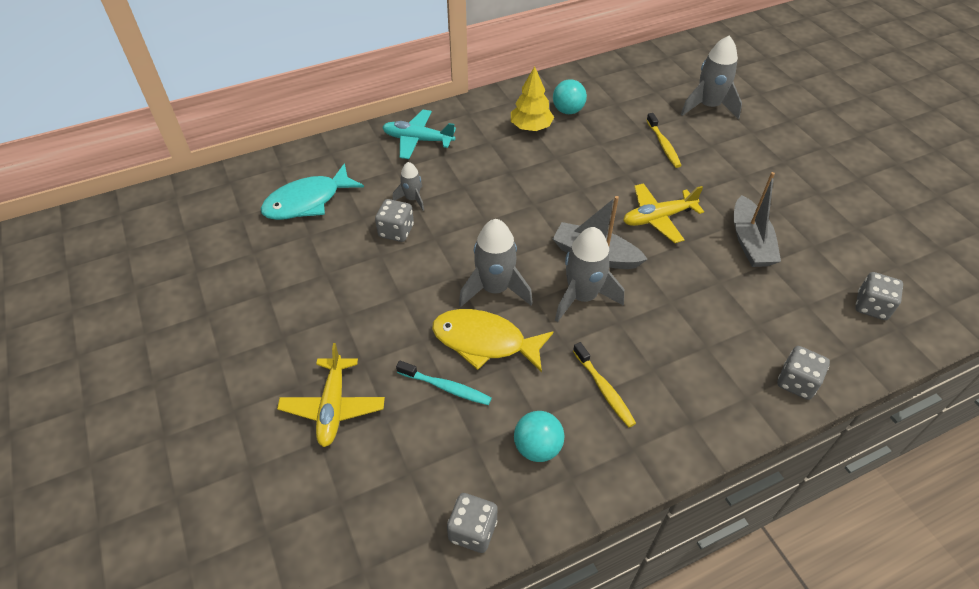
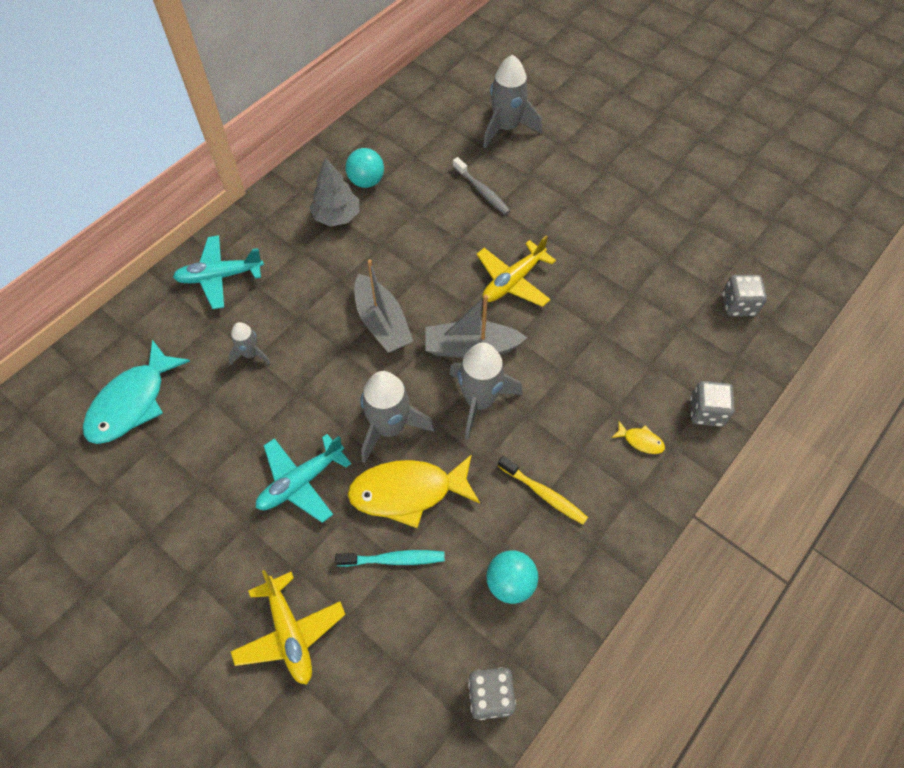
camera: 25 degrees left, 10 degrees up
grey dice [375,199,414,242] -> none
yellow tree [511,66,554,131] -> grey tree [309,157,359,226]
yellow toothbrush [647,113,682,168] -> grey toothbrush [453,157,510,215]
grey boat [734,172,781,267] -> grey boat moved to [354,259,413,353]
none -> turquoise plane [256,434,351,523]
none -> yellow fish [612,421,665,454]

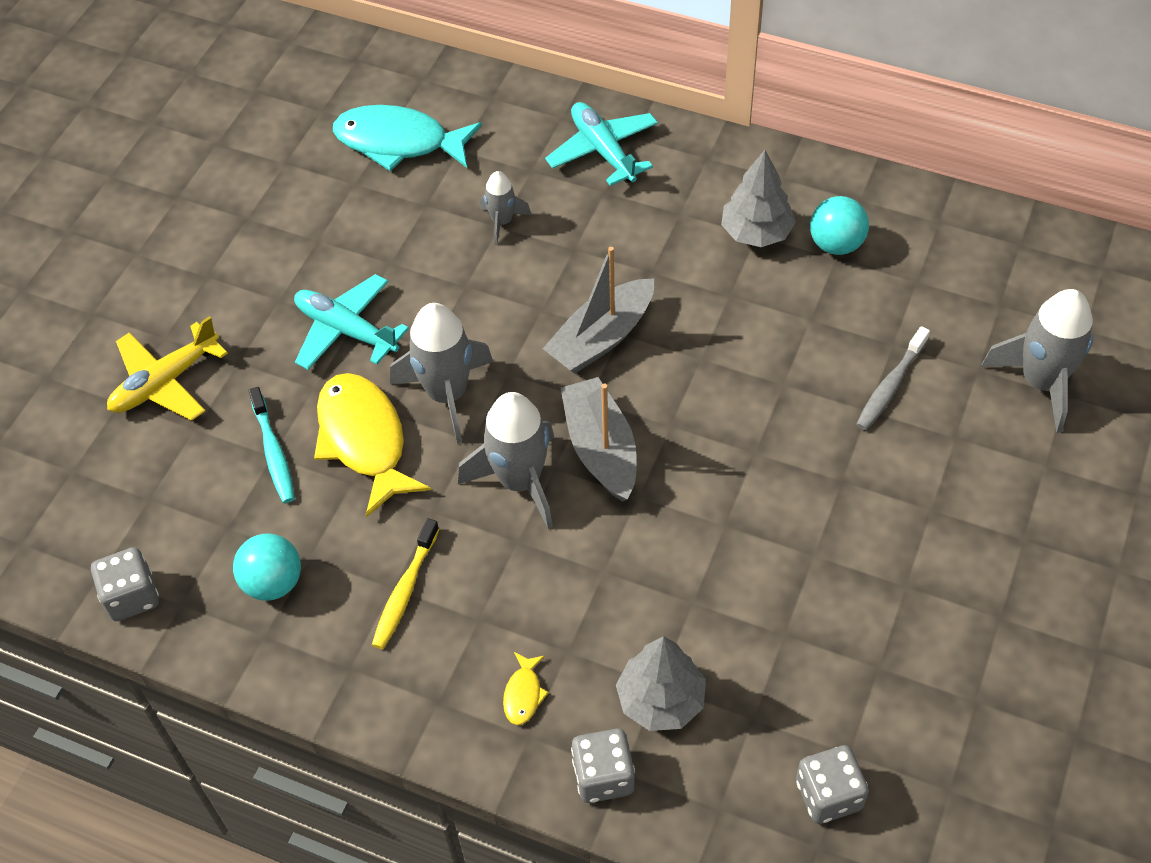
camera: 75 degrees right, 5 degrees down
yellow plane [476,235,556,307] -> none
none -> grey tree [616,636,706,731]

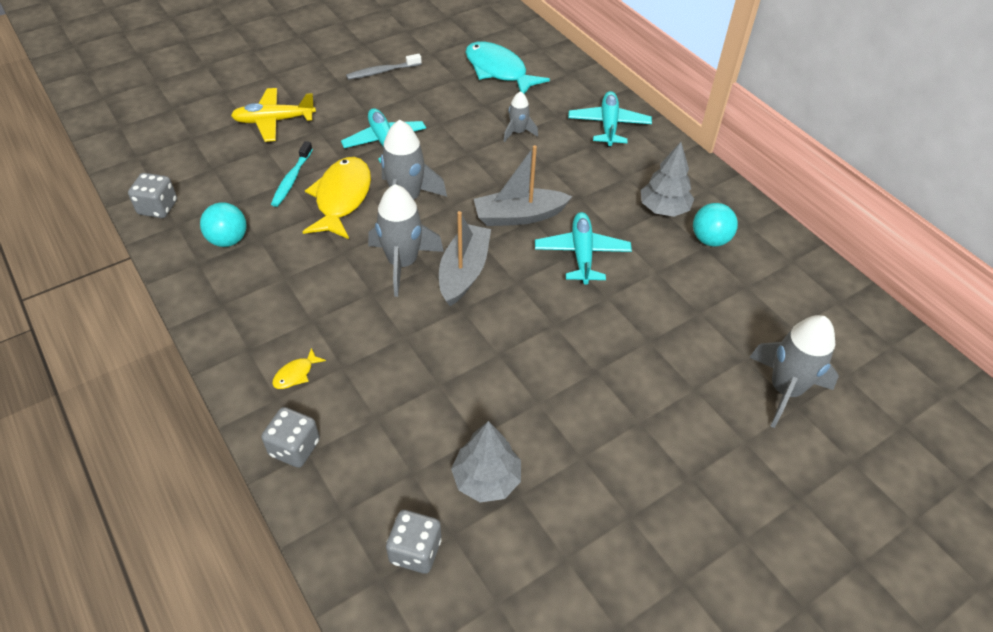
camera: 30 degrees right, 5 degrees down
yellow toothbrush [372,518,439,649] -> none
grey tree [616,636,706,731] -> grey tree moved to [451,421,521,502]
grey toothbrush [856,326,930,430] -> grey toothbrush moved to [346,54,422,80]
none -> turquoise plane [535,212,632,285]

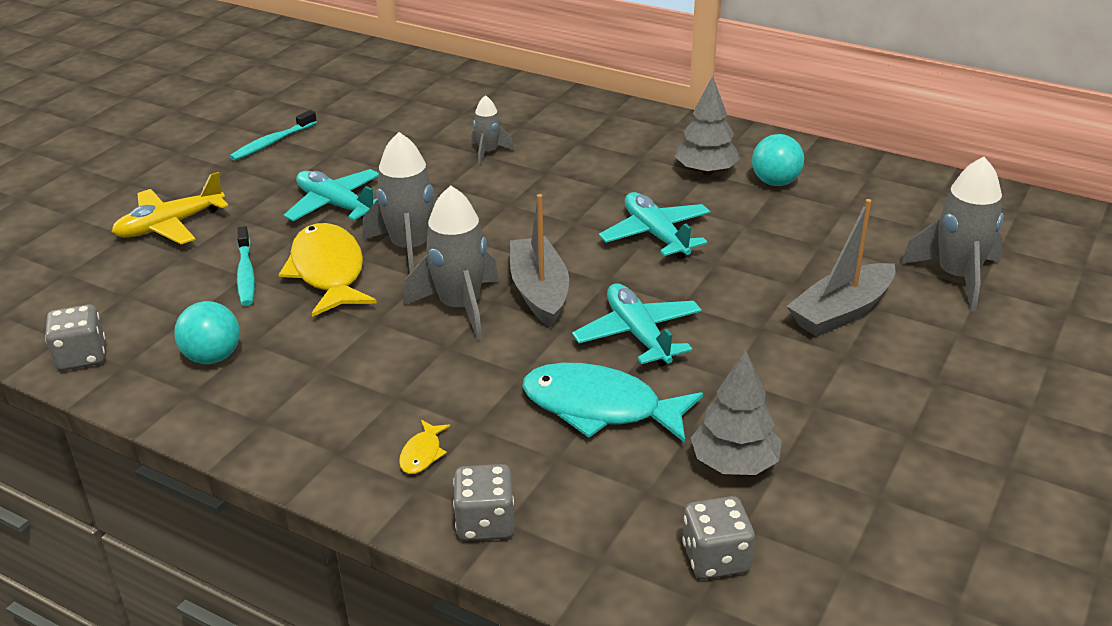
camera: 25 degrees left, 15 degrees down
grey toothbrush [346,54,422,80] -> turquoise toothbrush [229,110,317,161]
turquoise fish [465,42,550,94] -> turquoise fish moved to [522,363,703,443]
grey boat [474,145,573,226] -> grey boat moved to [787,199,895,337]
turquoise plane [568,91,652,147] -> turquoise plane moved to [572,283,702,366]

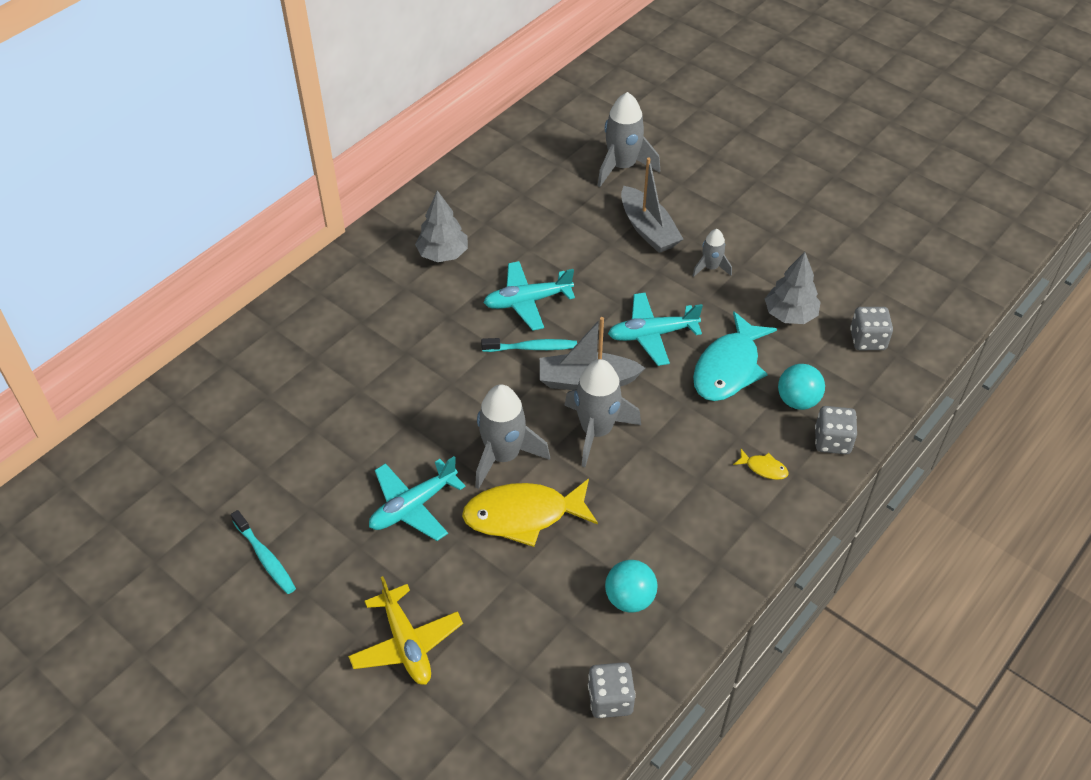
camera: 80 degrees left, 15 degrees up
turquoise toothbrush [237,226,255,306] -> turquoise toothbrush moved to [481,338,577,352]
grey rocket [471,95,514,165] -> grey rocket moved to [692,229,732,277]
turquoise ball [752,134,804,186] -> turquoise ball moved to [778,364,825,410]

